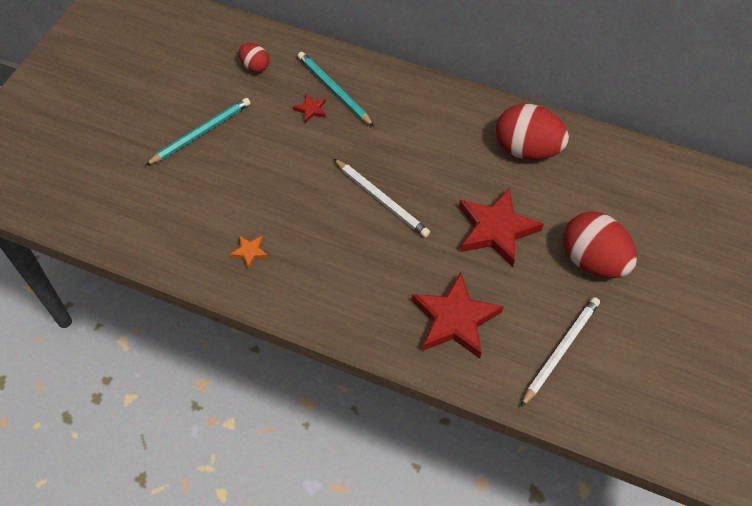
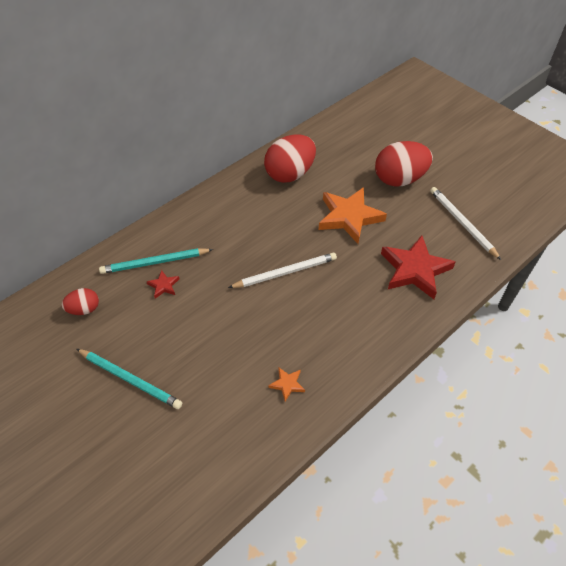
camera: 65 degrees left, 5 degrees down
turquoise pencil [145,98,251,166] -> turquoise pencil turned 135 degrees clockwise [77,349,182,409]
red star [459,187,544,267] -> orange star [319,187,387,244]

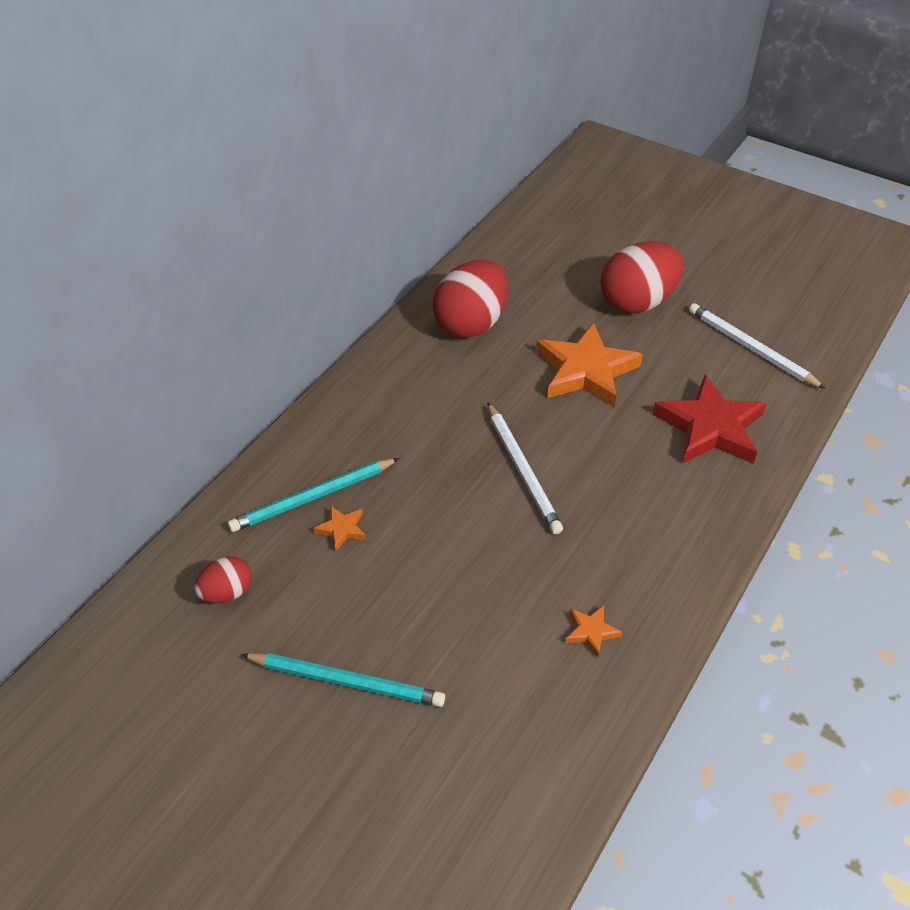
camera: 15 degrees left, 5 degrees down
red star [147,270,179,298] -> orange star [313,505,366,552]
white pencil [228,253,337,288] -> white pencil turned 105 degrees clockwise [487,402,563,534]

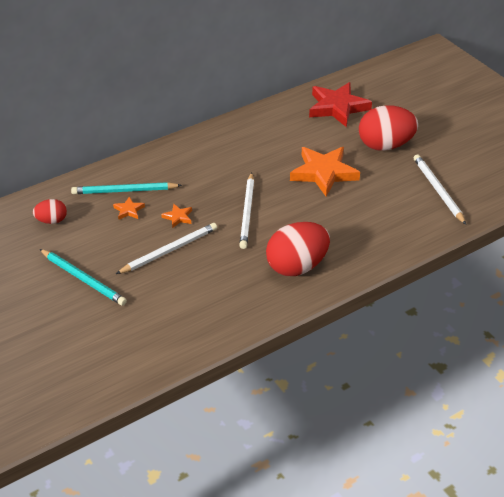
camera: 25 degrees right, 5 degrees down
red egg [433,260,508,338] -> red egg moved to [266,222,330,276]
orange star [565,605,622,658] -> orange star moved to [161,204,192,228]
red star [653,375,767,464] -> red star moved to [309,82,372,127]
none -> white pencil [116,223,217,274]

